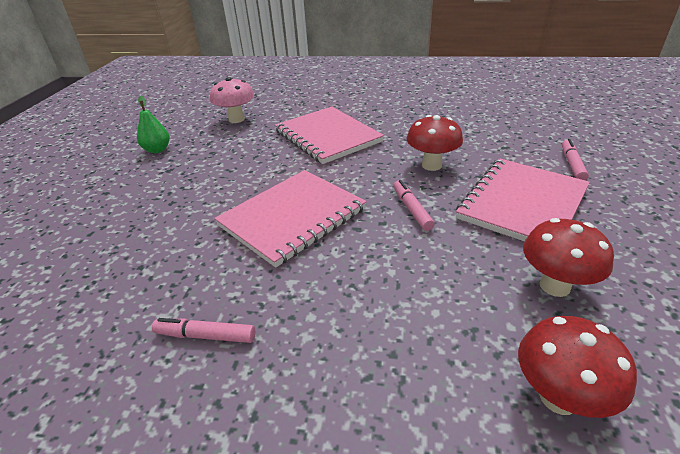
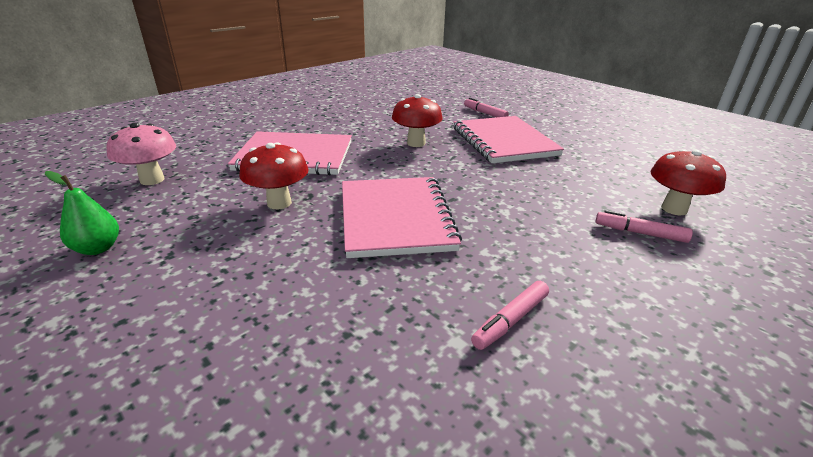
camera: 55 degrees left, 5 degrees down
pink marker [393,180,435,231] -> pink marker moved to [595,210,693,243]
red mushroom [523,218,614,297] -> red mushroom moved to [239,143,308,209]

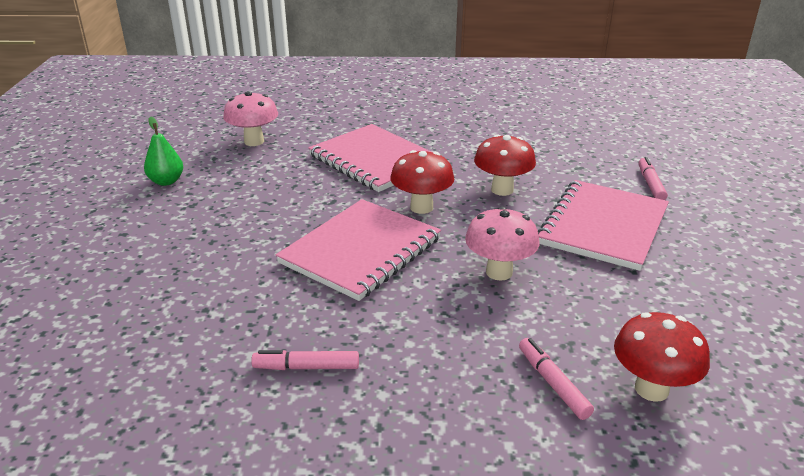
camera: 45 degrees right, 0 degrees up
red mushroom [239,143,308,209] -> red mushroom moved to [390,150,454,214]
none -> pink mushroom [465,207,539,281]

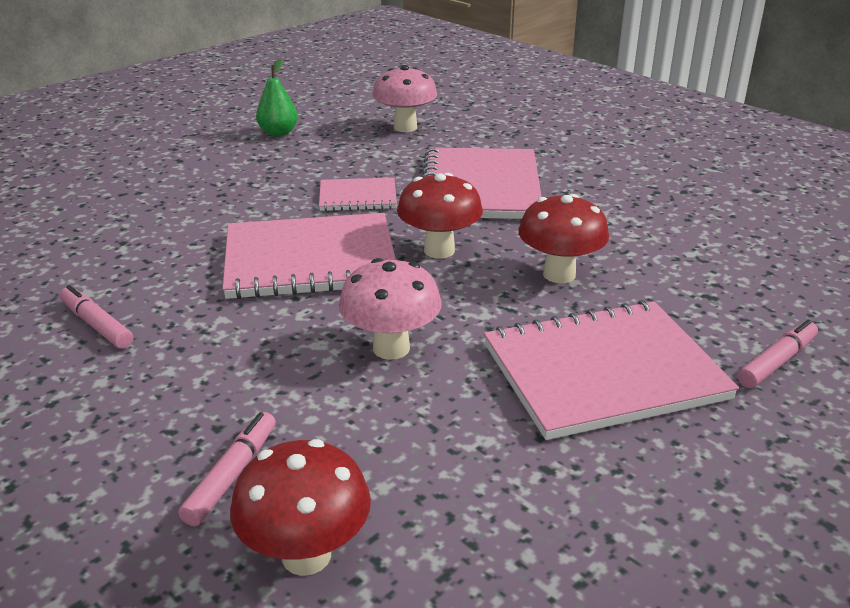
camera: 45 degrees right, 0 degrees up
none -> pink notebook [319,178,397,211]

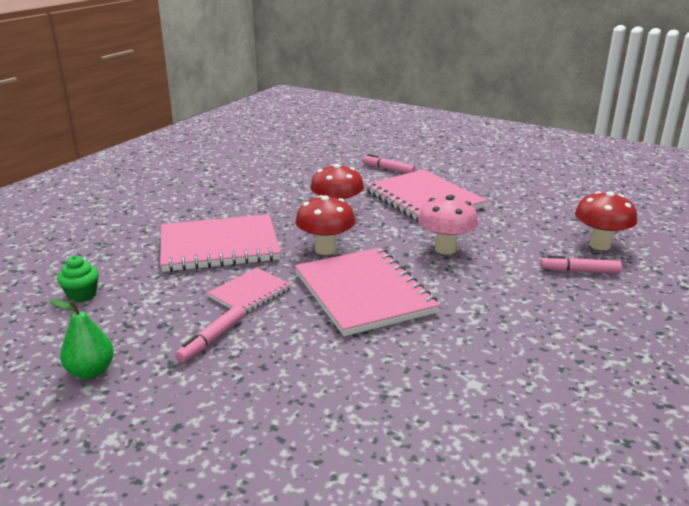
camera: 105 degrees left, 5 degrees down
pink marker [60,285,133,349] -> pink marker moved to [175,306,244,363]
pink notebook [319,178,397,211] -> pink notebook turned 60 degrees clockwise [207,268,292,314]
pink mushroom [373,65,437,132] -> green cupcake [57,256,99,303]

